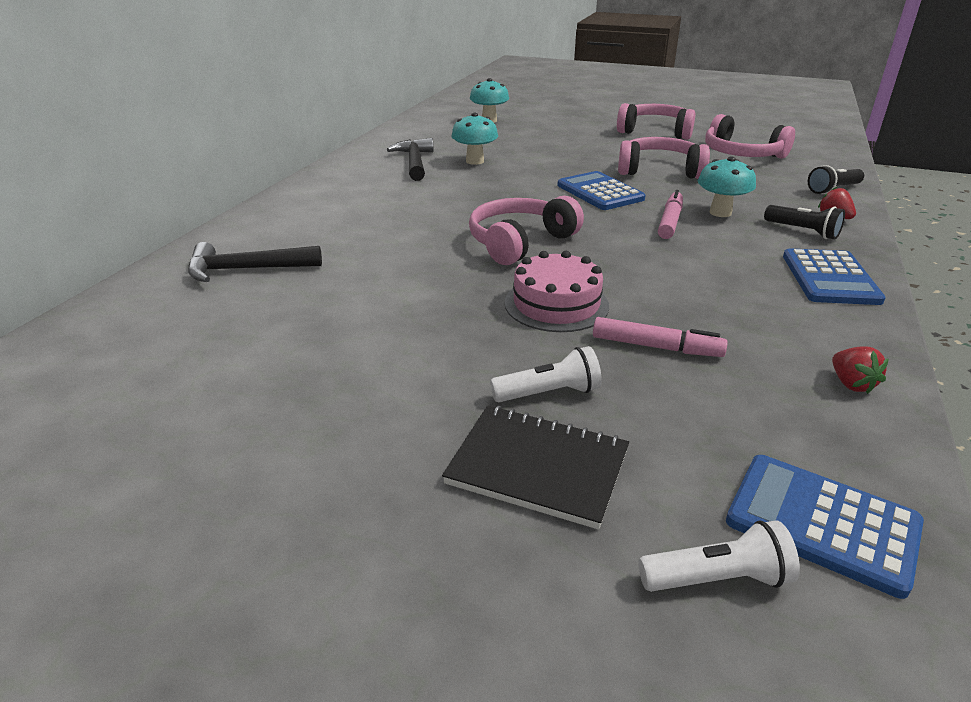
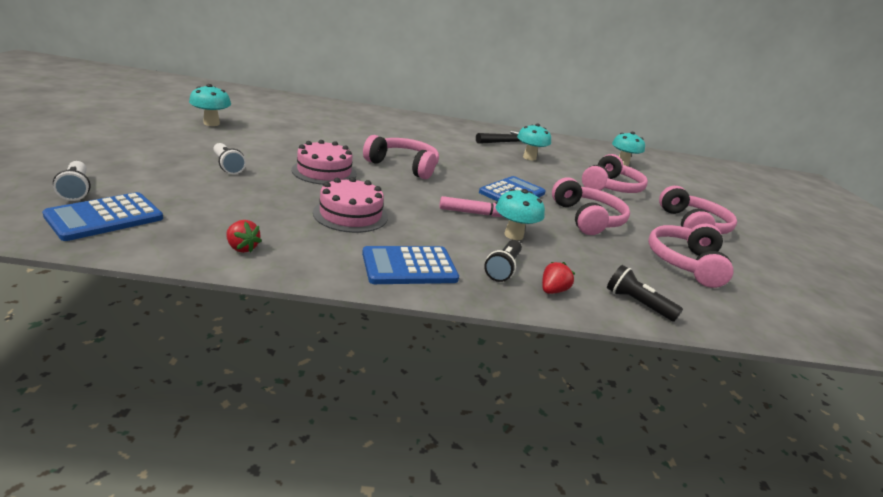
camera: 65 degrees right, 5 degrees down
black hammer [188,242,322,282] -> none
black notebook [442,405,629,529] -> none
pink marker [593,317,728,357] -> none
blue calculator [726,455,924,599] -> blue calculator turned 150 degrees counterclockwise [42,192,163,241]
red strawberry [832,347,889,394] -> red strawberry turned 105 degrees counterclockwise [226,220,262,253]
none -> turquoise mushroom [189,84,231,126]
none -> pink cake [313,177,388,233]
none -> pink headphones [582,154,648,193]

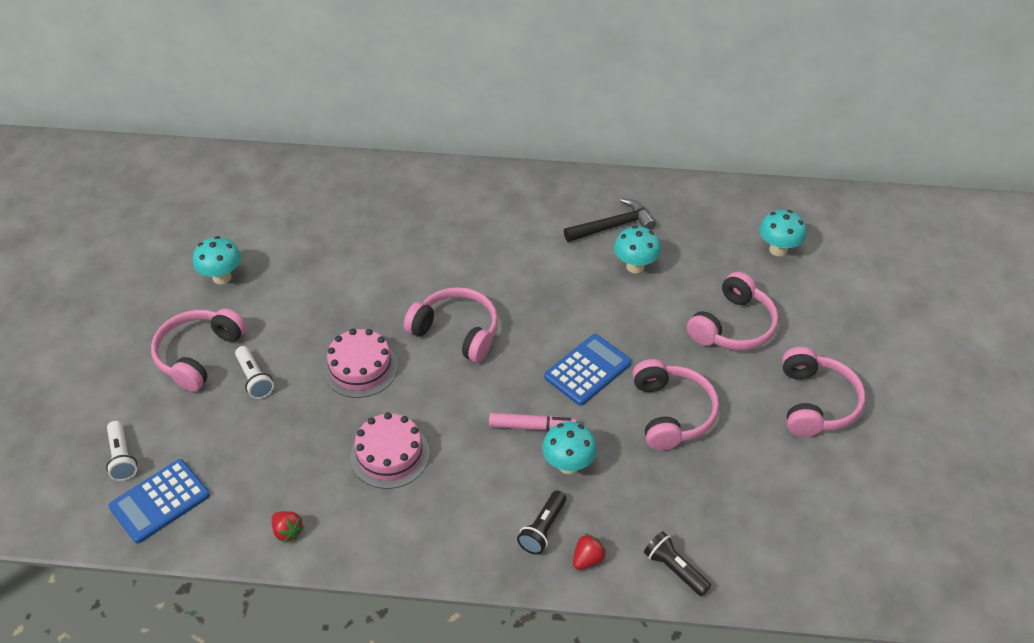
camera: 10 degrees right, 20 degrees up
blue calculator [362,246,459,284] -> none
pink headphones [648,224,734,288] -> pink headphones moved to [151,309,246,392]

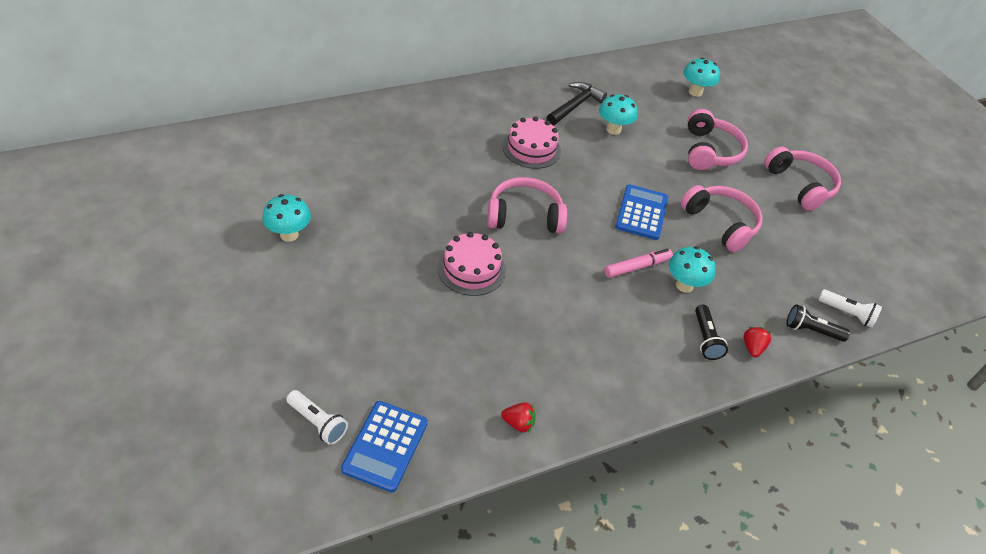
camera: 35 degrees left, 0 degrees up
pink headphones [151,309,246,392] -> none
white flashlight [235,346,274,399] -> white flashlight moved to [818,289,882,328]
pink cake [350,412,430,489] -> pink cake moved to [503,117,561,169]

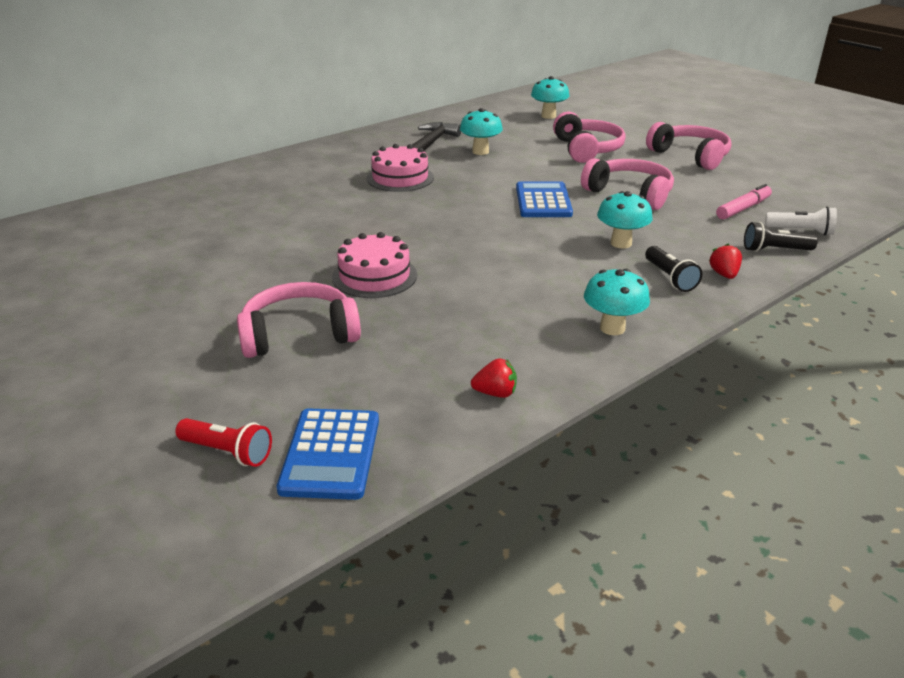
camera: 10 degrees left, 15 degrees down
turquoise mushroom [262,194,311,242] -> turquoise mushroom moved to [584,269,650,335]
white flashlight [286,390,348,445] -> red flashlight [175,418,272,467]
pink headphones [487,177,567,234] -> pink headphones moved to [237,282,361,358]
pink marker [604,249,673,278] -> pink marker moved to [716,184,772,219]

